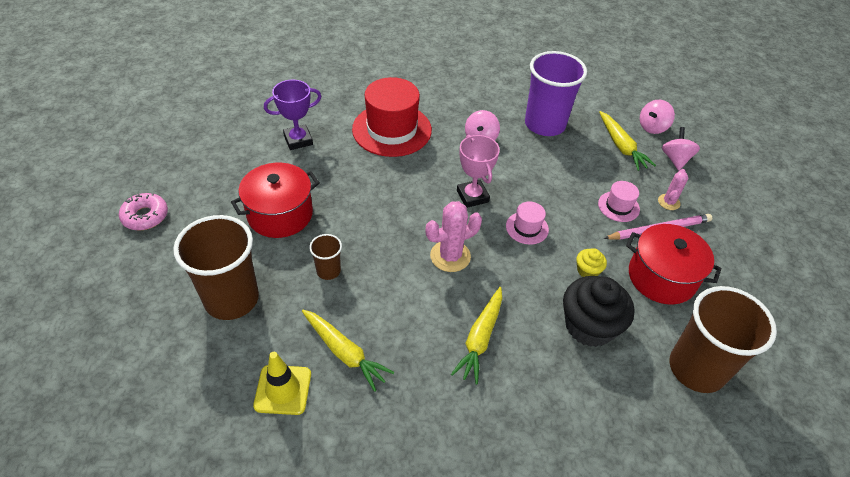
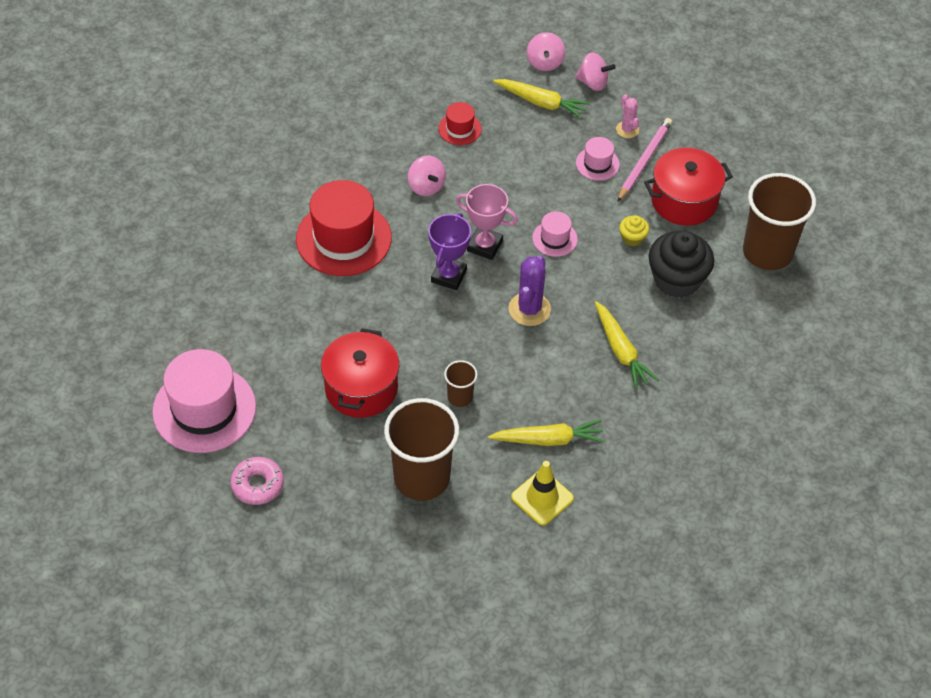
camera: 45 degrees left, 5 degrees up
purple trophy [264,80,322,150] -> purple trophy moved to [428,213,471,290]
pink cactus [425,201,482,272] -> purple cactus [508,255,551,326]
purple cup [525,51,587,136] -> red hat [438,102,482,145]
pink spinning top [662,127,700,170] -> pink spinning top turned 150 degrees clockwise [575,52,616,91]
none -> pink hat [152,349,256,453]

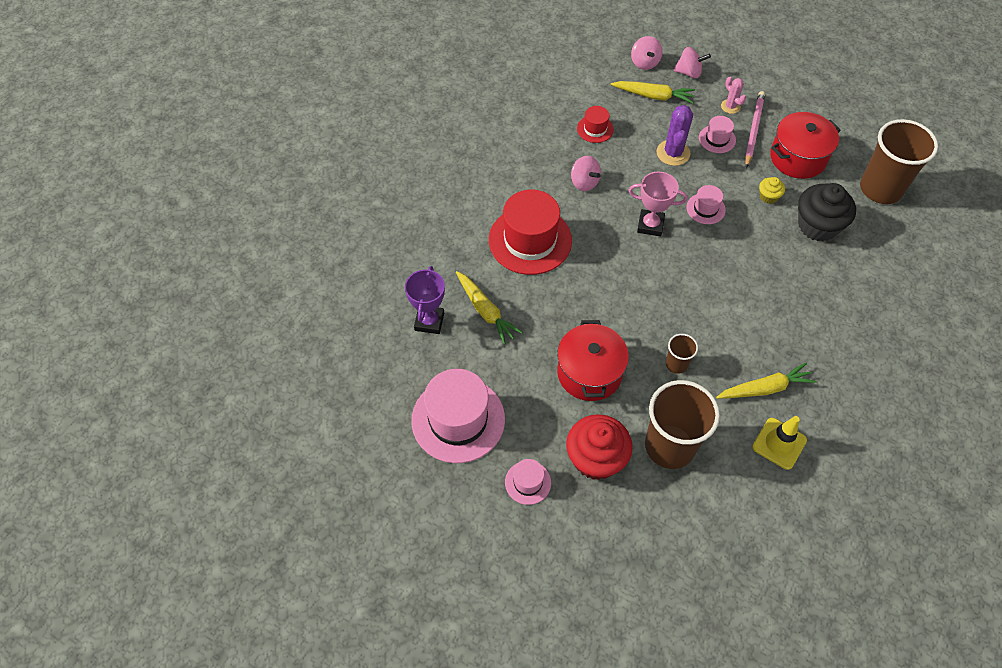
camera: 10 degrees left, 5 degrees up
pink donut [231,457,284,505] -> pink hat [505,459,551,505]
purple trophy [428,213,471,290] -> purple trophy moved to [405,266,445,334]
purple cactus [508,255,551,326] -> purple cactus moved to [656,105,693,166]
yellow carrot [595,301,658,389] -> yellow carrot moved to [456,271,522,345]
none -> red cupcake [566,414,633,480]

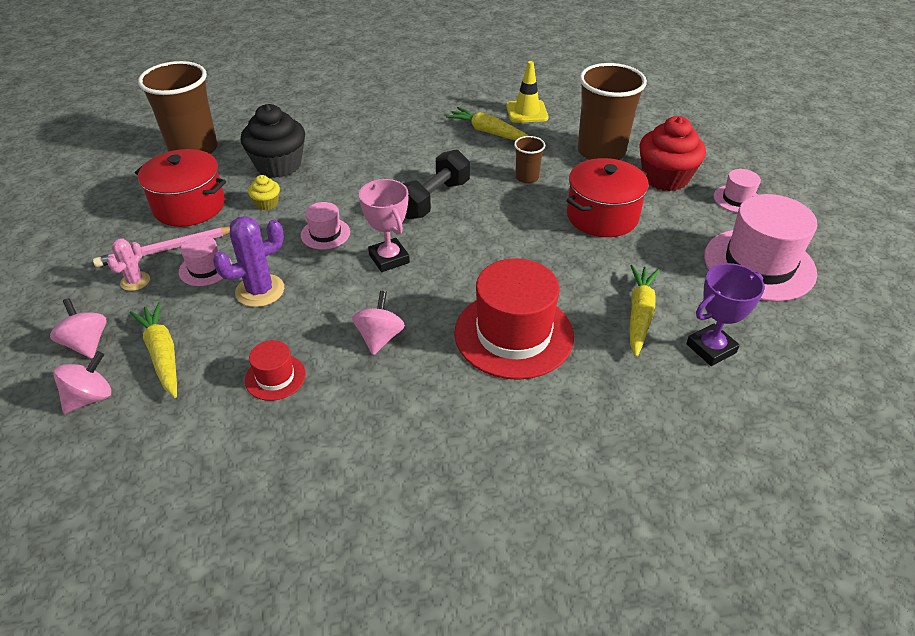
camera: 130 degrees left, 15 degrees down
none -> black dumbbell [403,149,470,220]

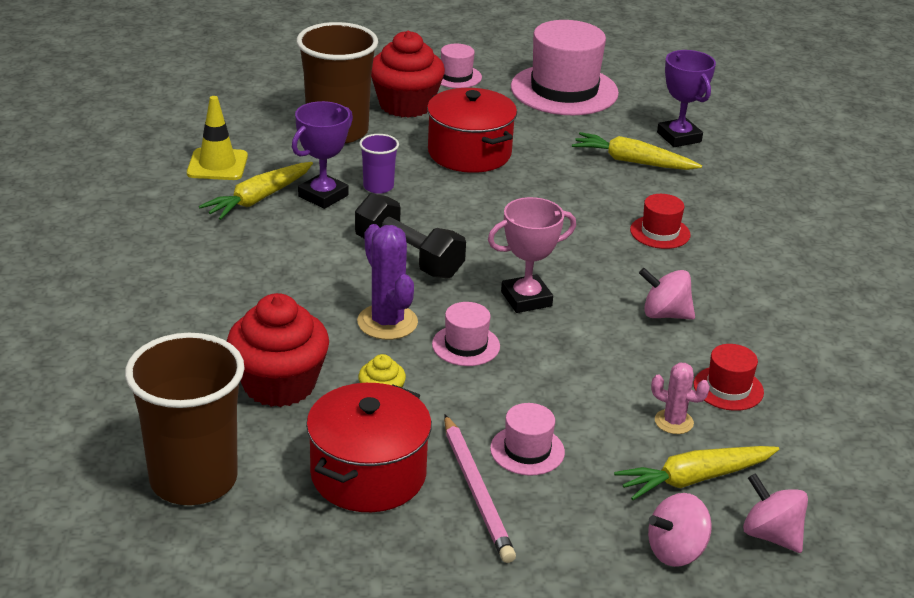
camera: 85 degrees left, 10 degrees down
pink cactus [107,239,150,291] -> pink cactus moved to [651,362,710,434]
purple cactus [213,216,284,307] -> purple cactus moved to [357,224,418,340]
black cupcake [241,104,305,178] -> red cupcake [227,293,329,407]
red hat [454,258,574,380] -> red hat [630,194,691,249], size x0.48
brown cup [514,136,545,183] -> purple cup [359,134,399,194]
none -> purple trophy [292,101,353,209]

